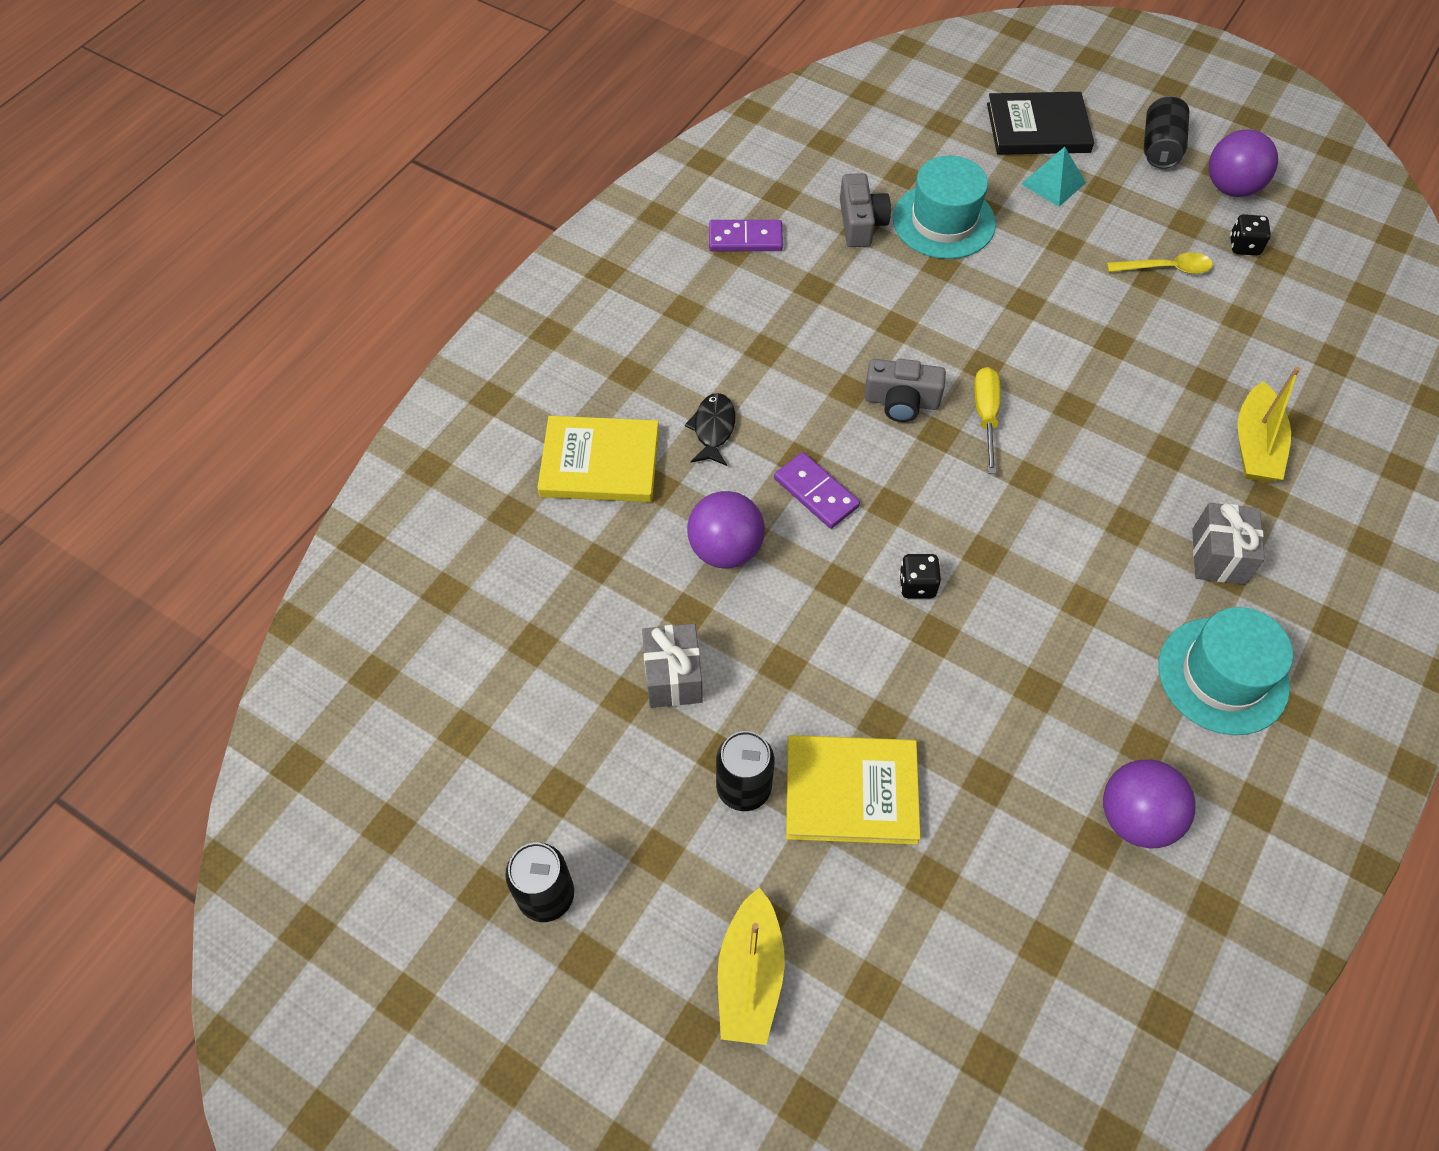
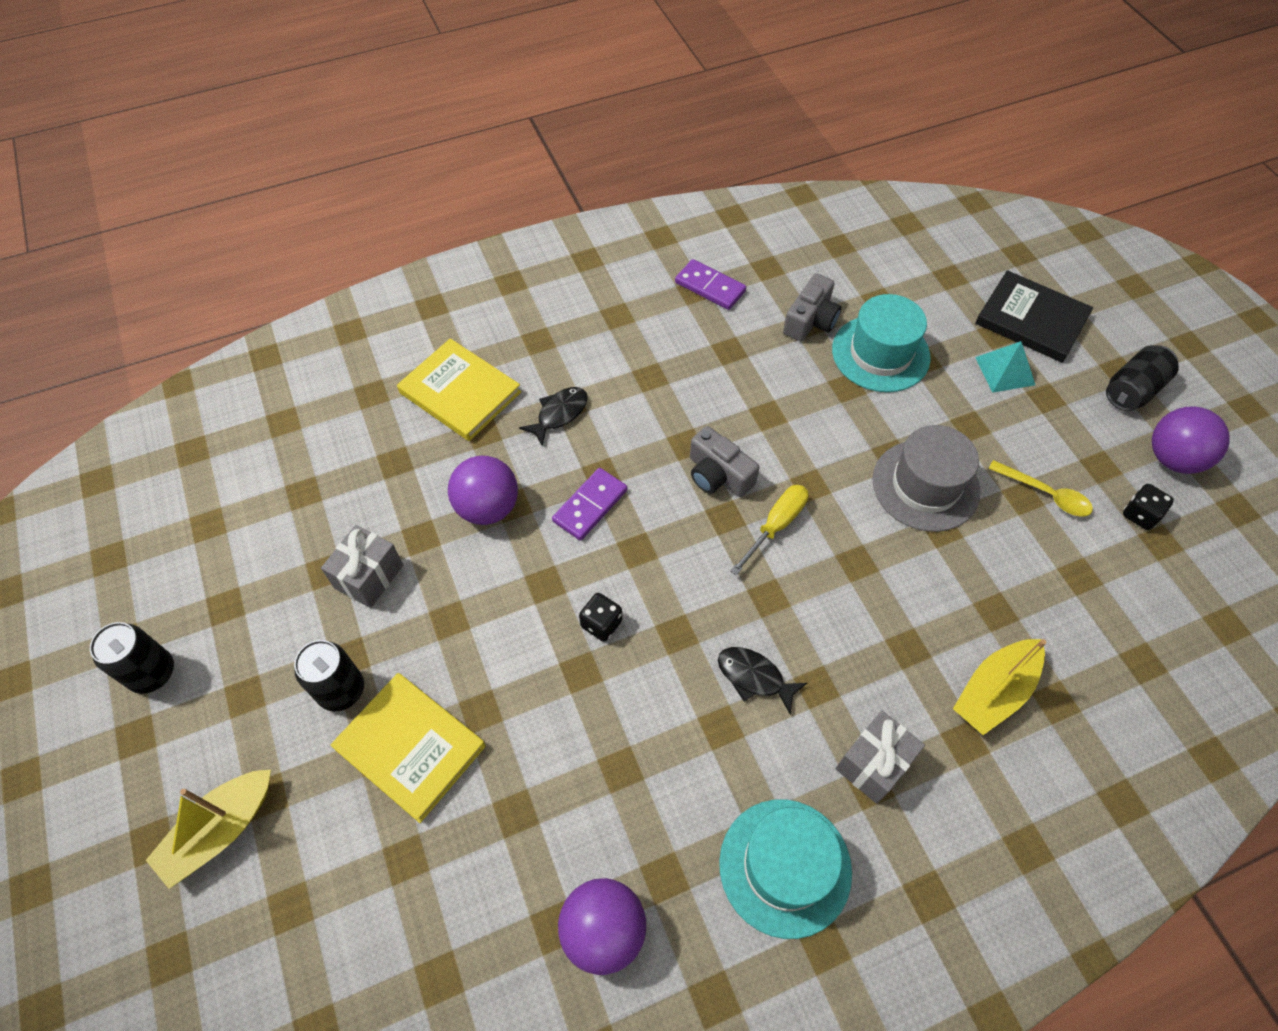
camera: 35 degrees right, 0 degrees up
purple domino [774,452,860,529] -> purple domino turned 45 degrees clockwise [552,468,628,541]
none -> black fish [718,647,807,715]
none -> grey hat [872,425,980,532]

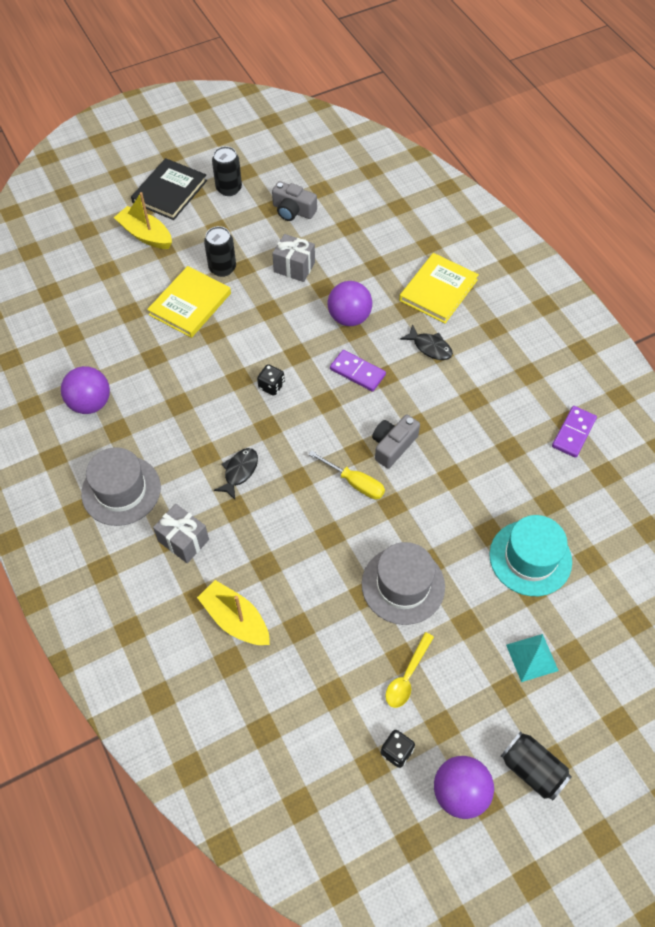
camera: 85 degrees right, 0 degrees up
turquoise hat [719,799,852,939] -> grey hat [81,447,161,526]
grey camera [783,273,841,342] -> grey camera moved to [272,181,317,221]
black book [975,270,1093,363] -> black book moved to [131,158,207,220]

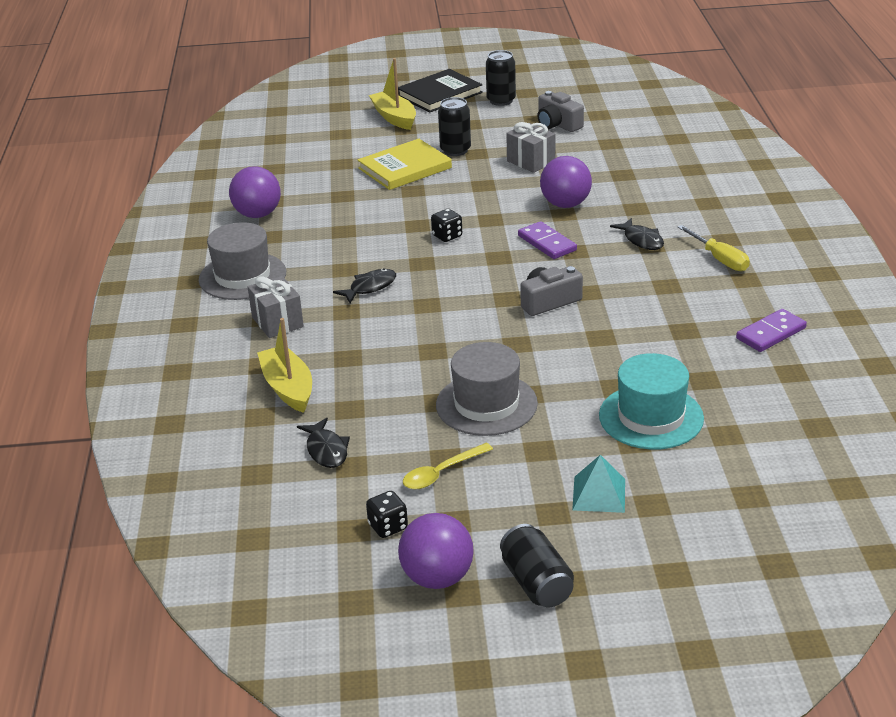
camera: 25 degrees right, 25 degrees down
yellow screwdriver [308,451,385,499] -> yellow screwdriver moved to [677,225,750,271]
yellow book [399,253,479,324] -> none
none -> black fish [297,418,350,468]

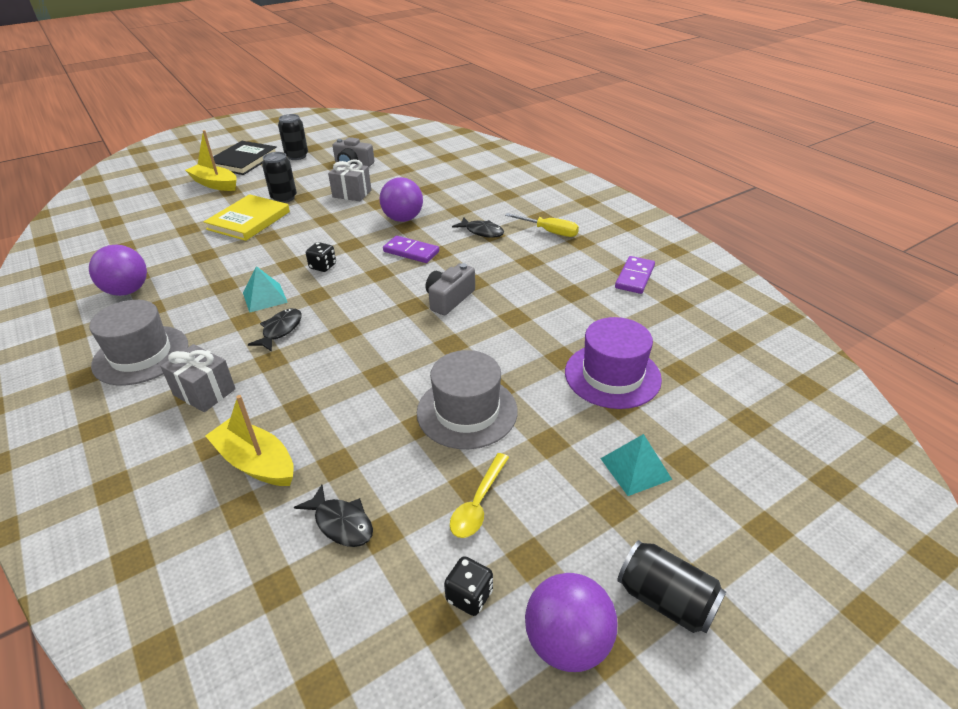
camera: 30 degrees left, 5 degrees up
turquoise hat [599,353,704,450] -> purple hat [565,317,662,409]
none -> turquoise pyramid [243,266,288,313]

